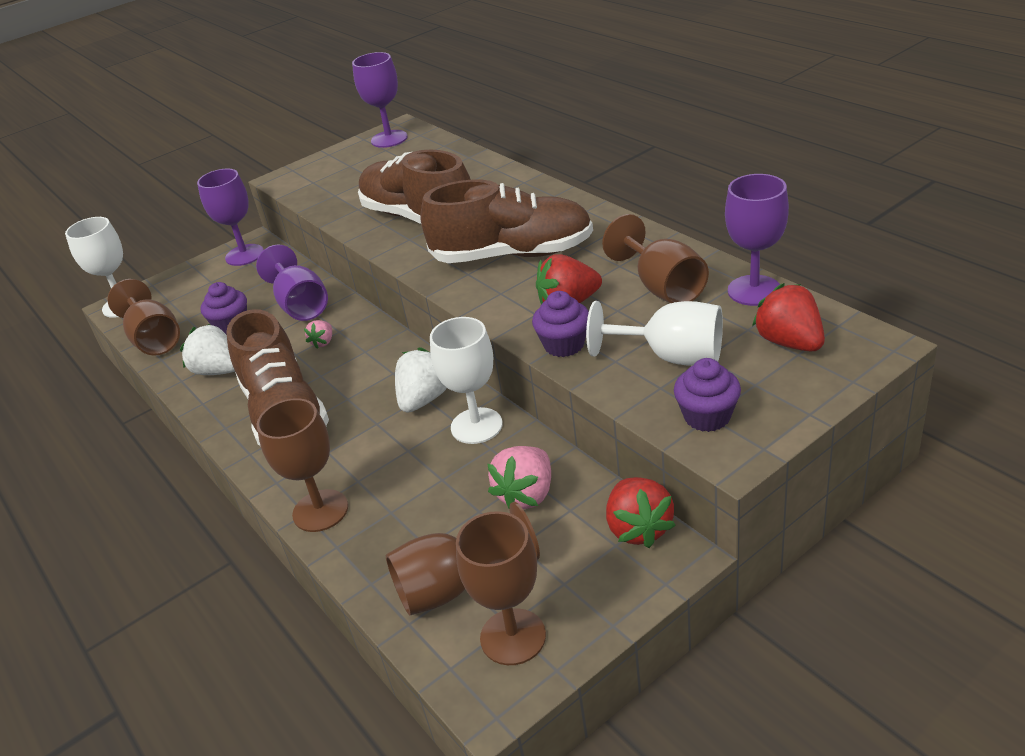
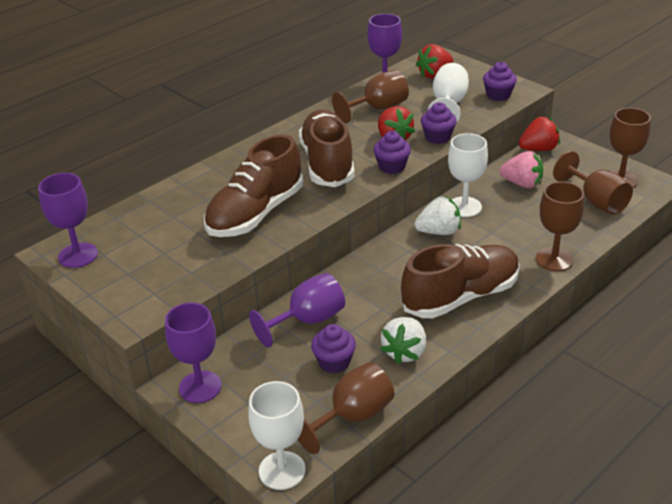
camera: 100 degrees left, 0 degrees up
pink strawberry [304,320,332,349] -> none
white strawberry [395,347,447,412] -> white strawberry turned 150 degrees clockwise [414,196,461,235]
none -> purple cupcake [373,131,411,174]

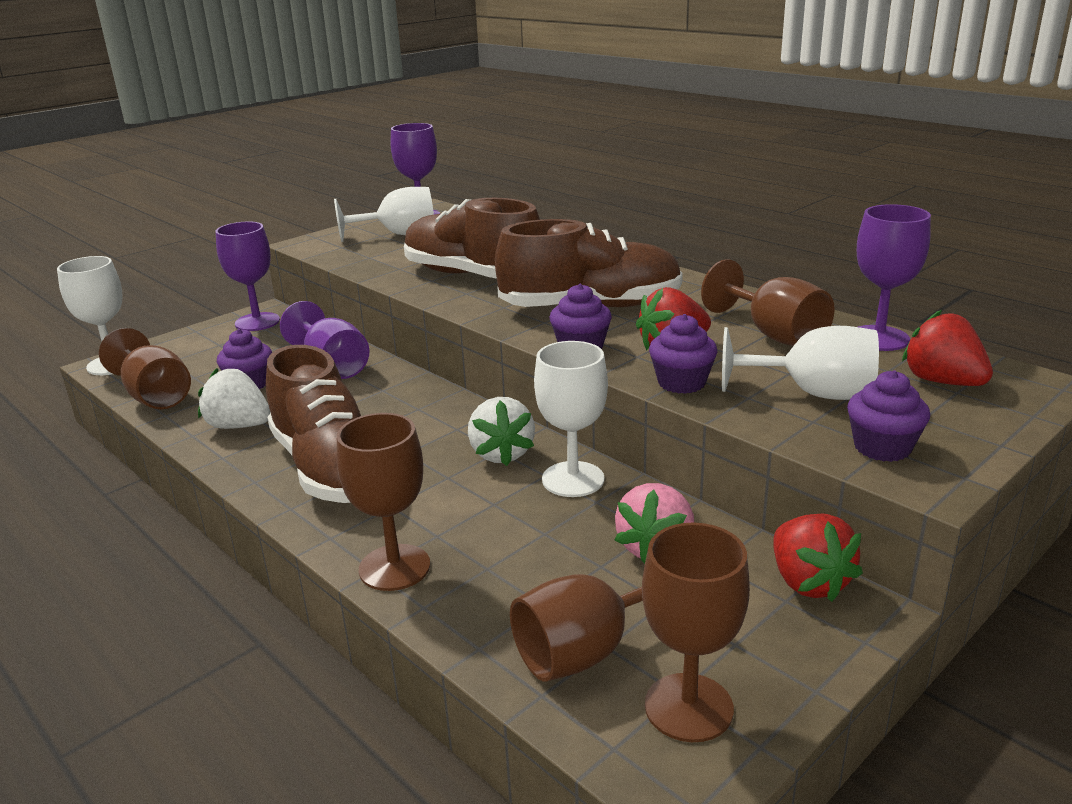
camera: 90 degrees right, 10 degrees down
none -> white goblet [334,187,434,242]

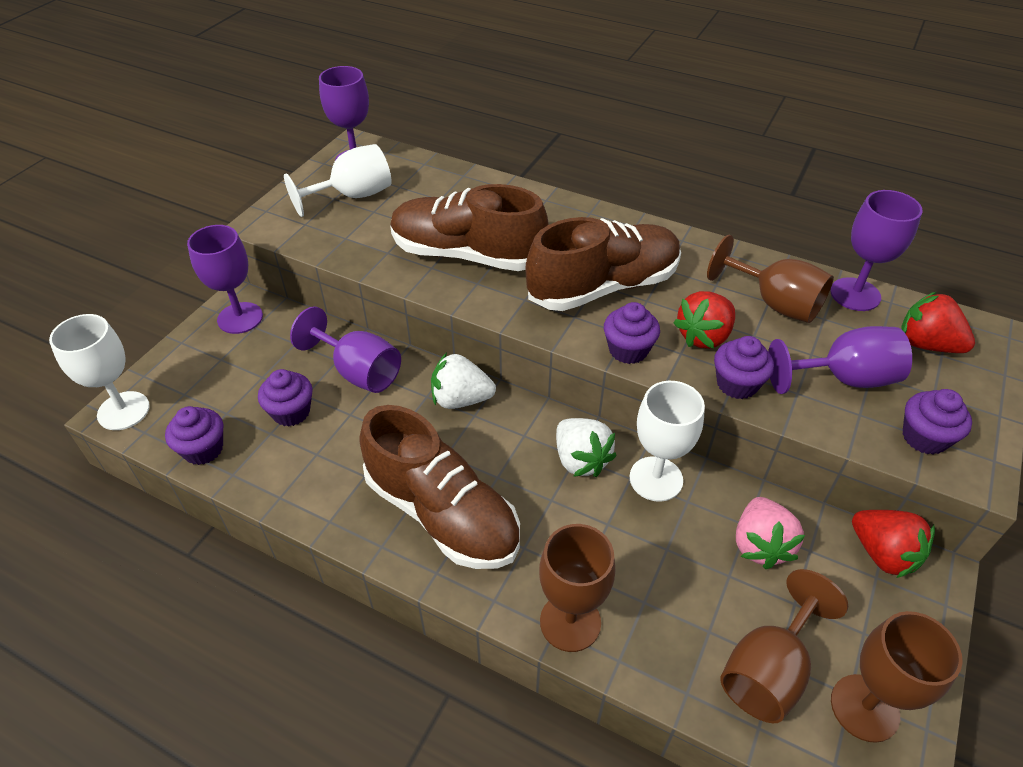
camera: 20 degrees left, 20 degrees up
brown goblet [99,328,191,409] -> purple cupcake [165,406,223,465]
white strawberry [198,368,271,429] -> white strawberry moved to [431,353,496,409]
white goblet [722,326,879,400] -> purple goblet [768,326,912,394]

